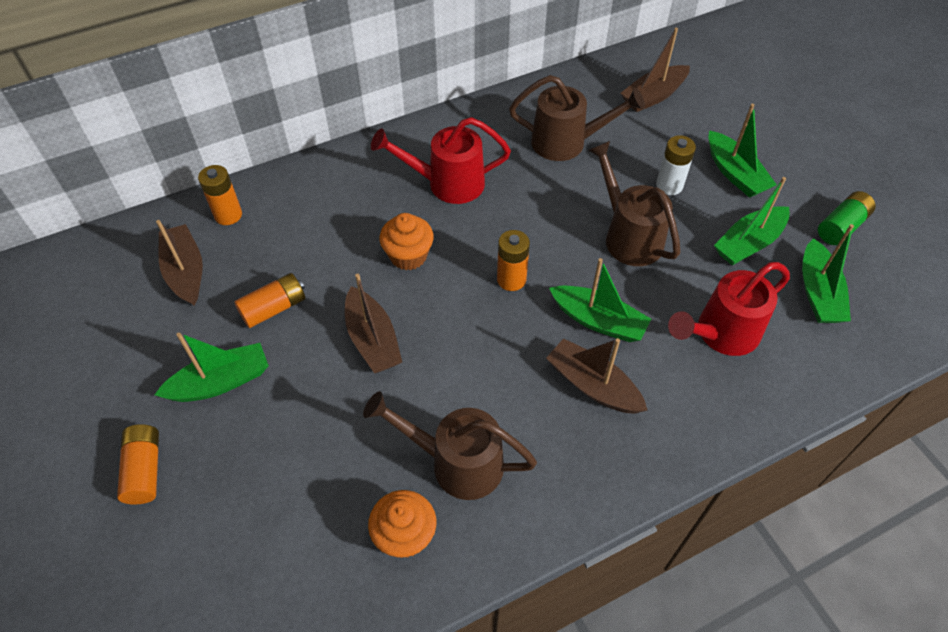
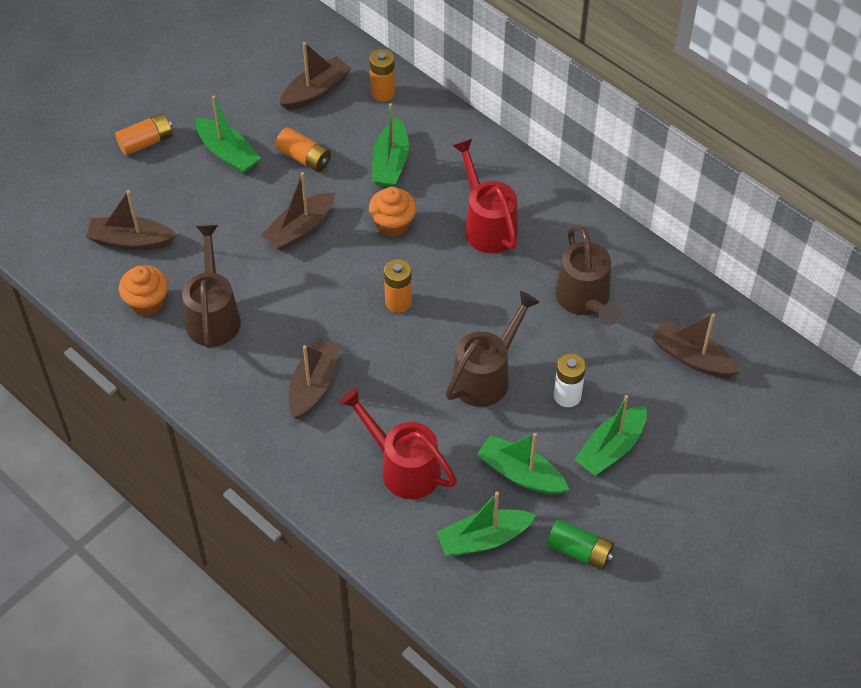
camera: 70 degrees right, 0 degrees up
green boat [549,258,651,342] -> green boat moved to [372,103,409,187]
none -> brown boat [86,190,176,250]

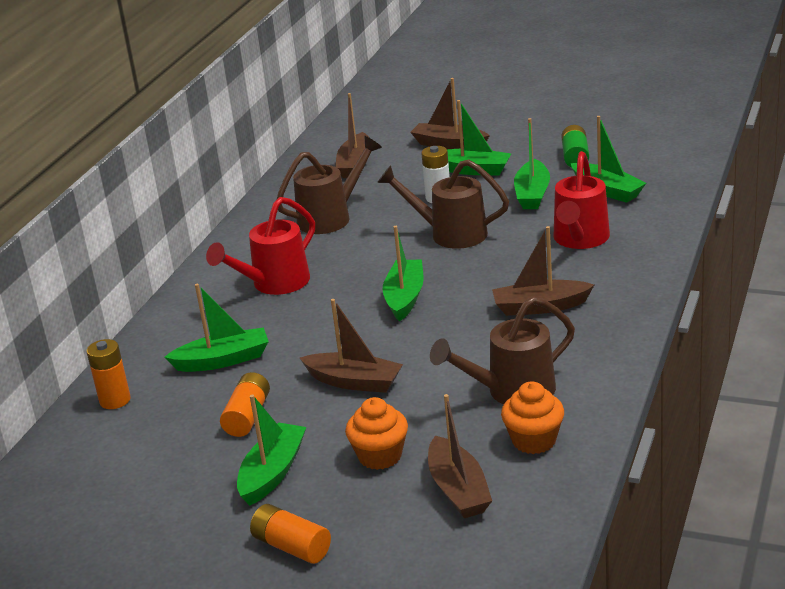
camera: 110 degrees left, 25 degrees down
brown boat [280,42,351,110] -> brown boat moved to [410,78,490,149]
orange cupcake [369,187,416,237] -> orange cupcake moved to [345,397,408,470]
orange battery [384,259,412,313] -> green boat [383,226,424,322]

